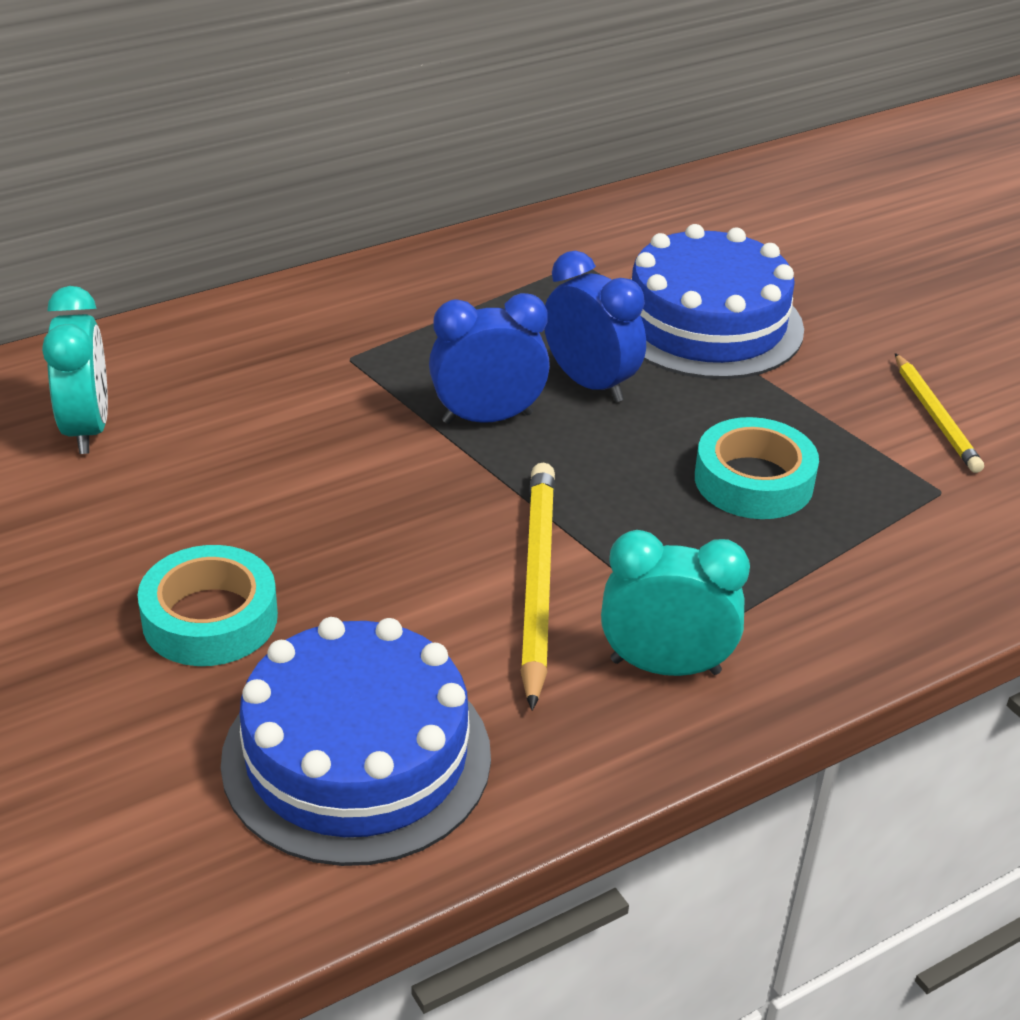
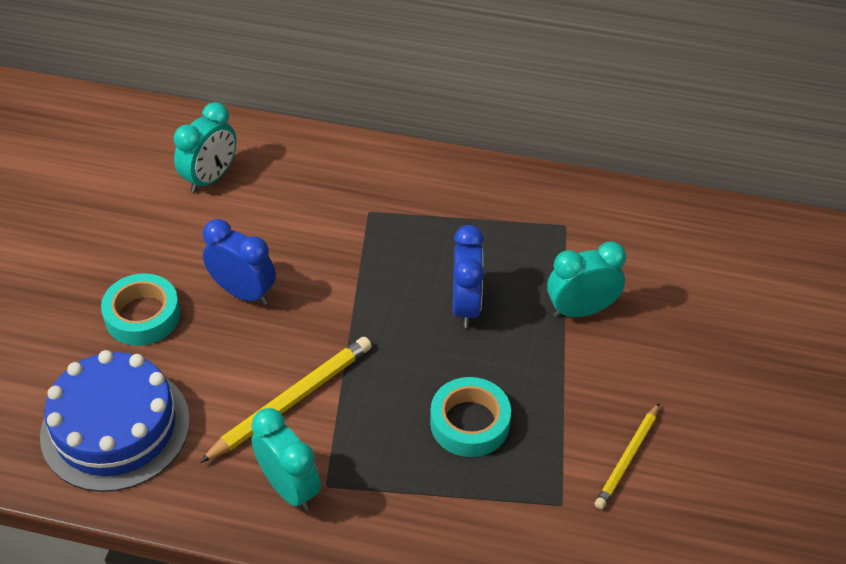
camera: 45 degrees right, 10 degrees up
blue clock [429,293,550,424] -> blue clock moved to [203,219,276,305]
blue cake [631,224,804,379] -> turquoise clock [547,241,626,318]

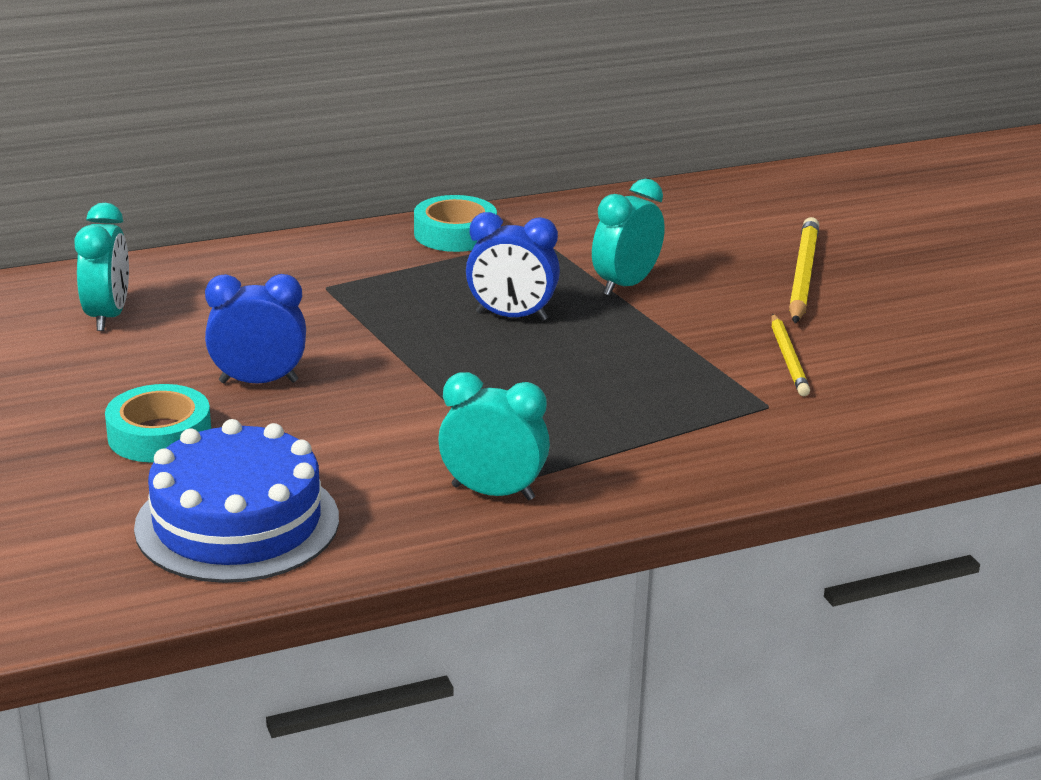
camera: 35 degrees left, 20 degrees down
yellow pencil [200,337,372,463] -> yellow pencil moved to [789,217,819,323]
turquoise tape [430,377,511,457] -> turquoise tape moved to [414,195,497,252]
blue clock [453,225,484,328] -> blue clock turned 135 degrees clockwise [466,212,560,321]

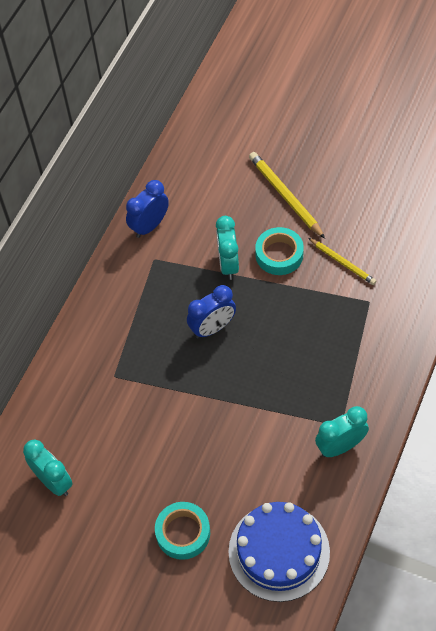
camera: 40 degrees left, 30 degrees up
blue clock [205,274,306,384] -> blue clock moved to [126,180,169,238]
turquoise tape [414,195,497,252] -> turquoise tape moved to [255,227,304,275]

